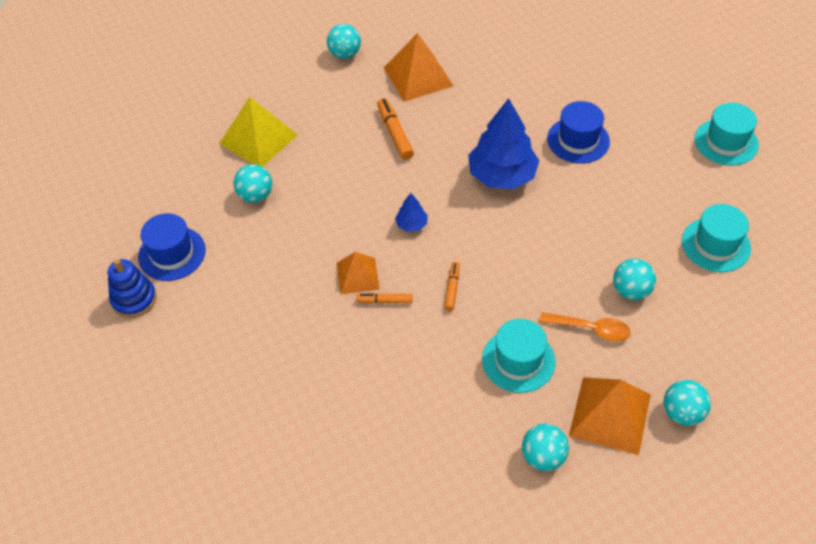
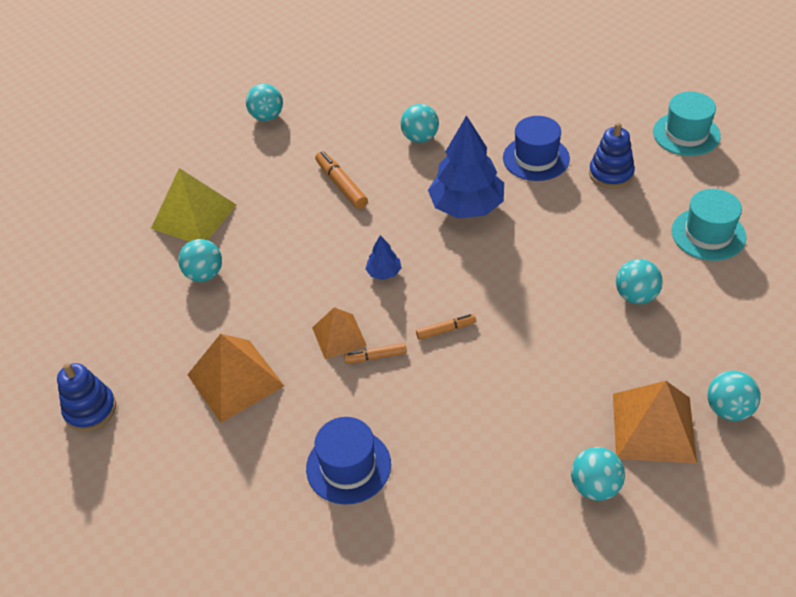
camera: 10 degrees left, 5 degrees down
blue hat [138,213,206,281] -> blue hat moved to [306,417,391,505]
orange pyramid [384,33,453,102] -> orange pyramid moved to [187,334,284,423]
orange marker [444,262,460,311] -> orange marker turned 75 degrees clockwise [416,314,476,340]
turquoise hat [482,319,556,393] -> none
orange spoon [540,312,631,342] -> none
none -> turquoise ball [401,104,439,143]
none -> blue stacking toy [589,123,635,189]

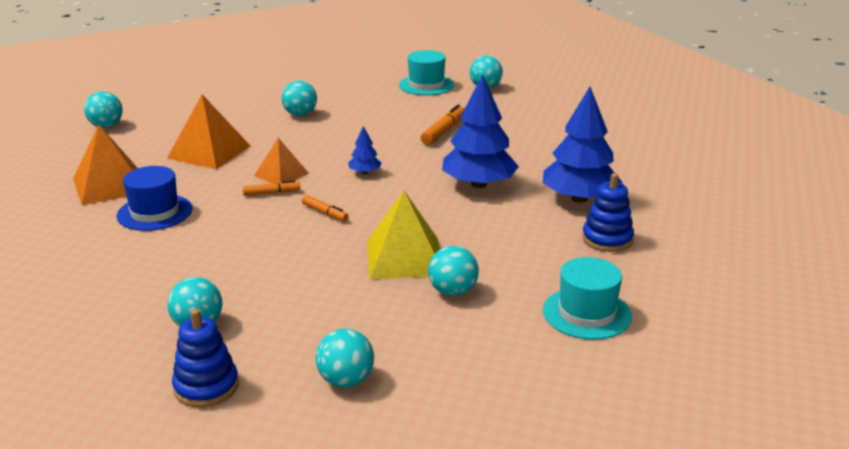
camera: 55 degrees right, 20 degrees down
blue stacking toy [57,363,116,432] -> blue stacking toy moved to [172,309,239,408]
yellow pyramid [151,168,236,242] -> yellow pyramid moved to [367,191,440,280]
orange marker [344,343,407,364] -> orange marker turned 120 degrees clockwise [243,180,300,196]
turquoise ball [401,104,439,143] -> turquoise ball moved to [84,91,123,128]
blue hat [503,116,570,181] -> blue tree [543,87,622,203]
orange pyramid [613,381,697,463] -> orange pyramid moved to [73,124,138,205]
turquoise hat [653,92,721,156] -> turquoise hat moved to [399,50,454,95]

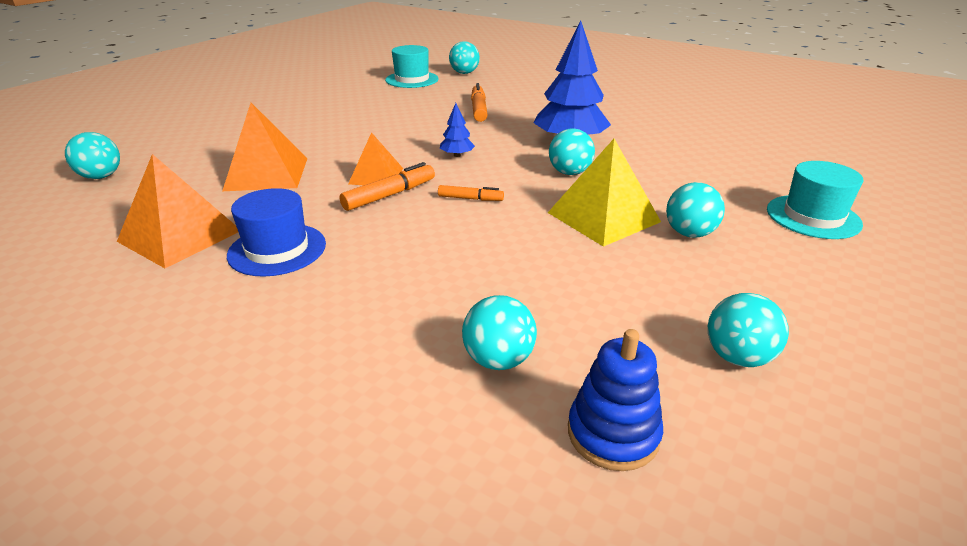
camera: 30 degrees left, 5 degrees up
orange marker [243,180,300,196] -> orange marker [339,162,435,211], size x1.60
turquoise ball [282,81,317,116] -> turquoise ball moved to [549,128,595,175]
blue tree [543,87,622,203] -> none
blue stacking toy [582,173,634,252] -> none

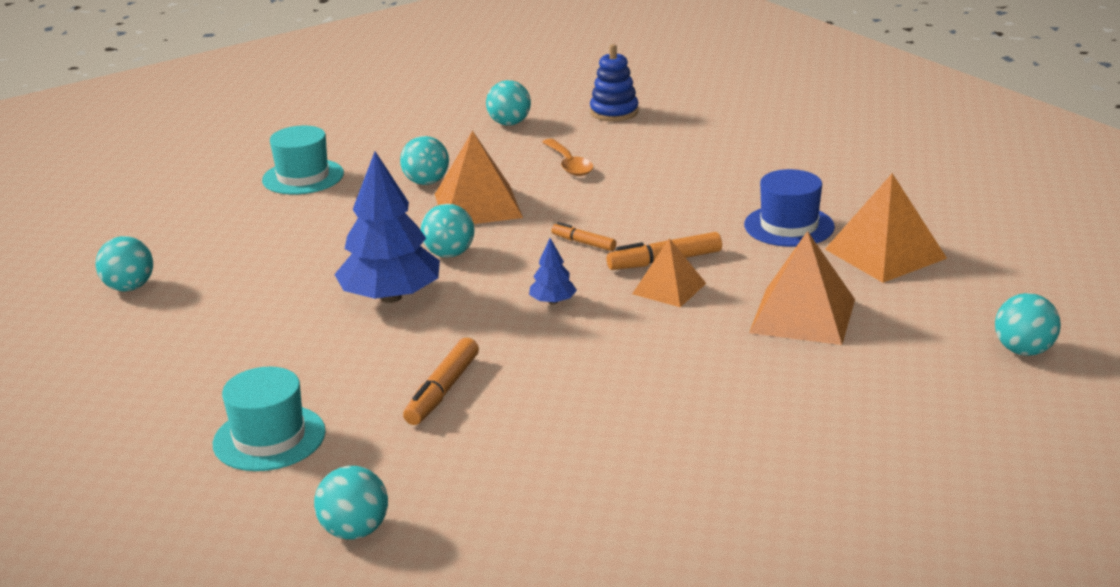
camera: 155 degrees left, 5 degrees down
turquoise hat [385,45,439,88] -> turquoise hat moved to [213,367,326,471]
turquoise ball [462,295,537,370] -> turquoise ball moved to [96,236,153,292]
yellow pyramid [548,139,661,247] -> orange pyramid [435,131,523,224]
none -> orange spoon [543,139,594,176]

